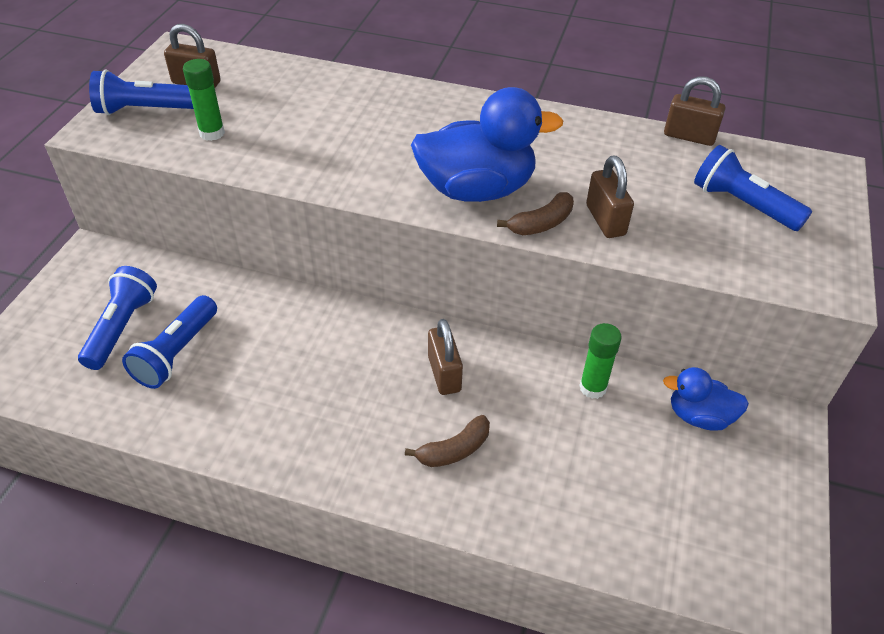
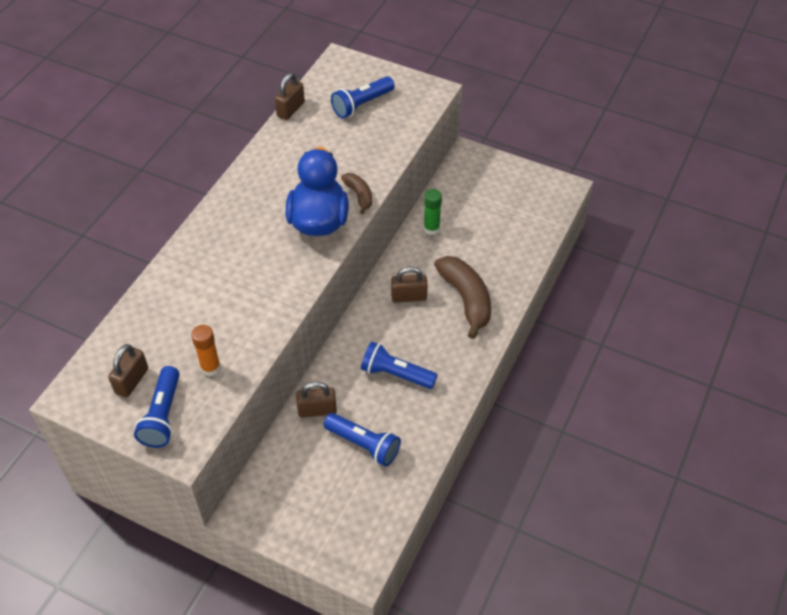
camera: 80 degrees left, 5 degrees up
blue flashlight [78,266,157,370] -> blue flashlight moved to [361,341,438,389]
green glue stick [183,59,225,141] -> orange glue stick [191,325,221,376]
brown banana [405,415,490,467] -> brown banana [434,256,491,339], size x1.86
brown padlock [586,156,634,238] -> brown padlock moved to [296,382,337,417]
blue duck [663,367,749,431] -> none

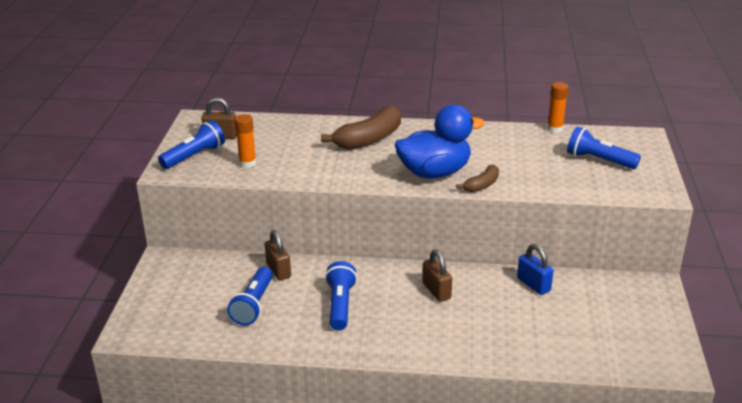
camera: 70 degrees right, 20 degrees down
blue flashlight [134,366,180,448] -> blue flashlight turned 150 degrees clockwise [158,120,225,169]
brown padlock [275,73,305,120] -> orange glue stick [547,82,568,133]
green glue stick [424,189,442,235] -> blue padlock [517,244,553,295]
brown banana [434,256,491,339] -> brown banana moved to [321,105,401,149]

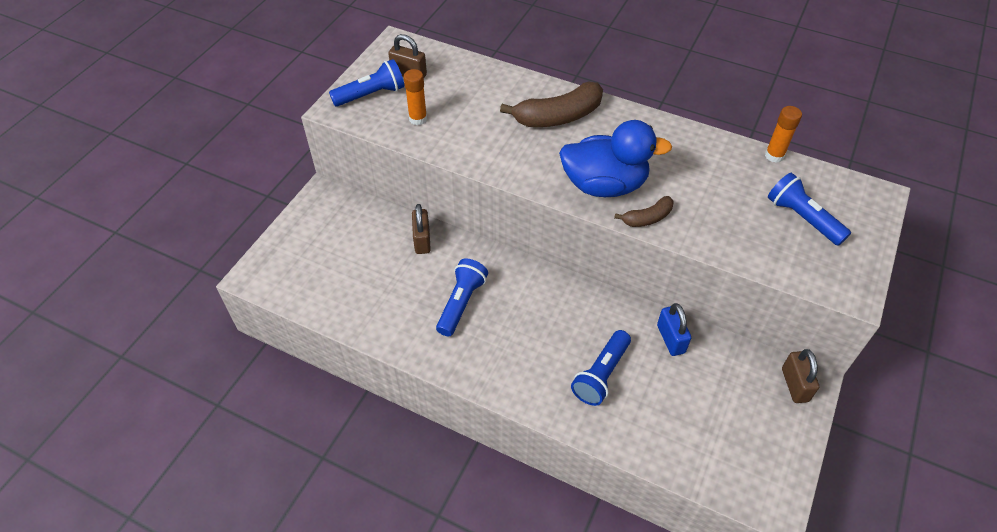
camera: 20 degrees right, 20 degrees up
blue flashlight [227,267,273,325] -> blue flashlight moved to [571,330,631,406]
brown padlock [423,250,452,302] -> brown padlock moved to [782,349,819,403]

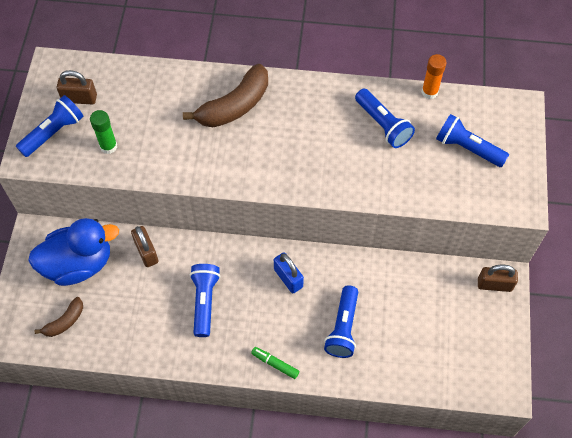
camera: 20 degrees left, 10 degrees up
orange glue stick [404,69,427,125] -> green glue stick [90,110,117,154]
blue duck [559,120,672,197] -> blue duck moved to [28,218,119,286]
brown banana [614,196,674,227] -> brown banana moved to [35,297,83,337]
blue padlock [657,303,691,356] -> blue padlock moved to [274,252,304,293]
brown padlock [782,349,819,403] -> brown padlock turned 60 degrees counterclockwise [478,265,518,292]
none -> green marker [251,347,299,379]
none -> blue flashlight [355,89,415,148]

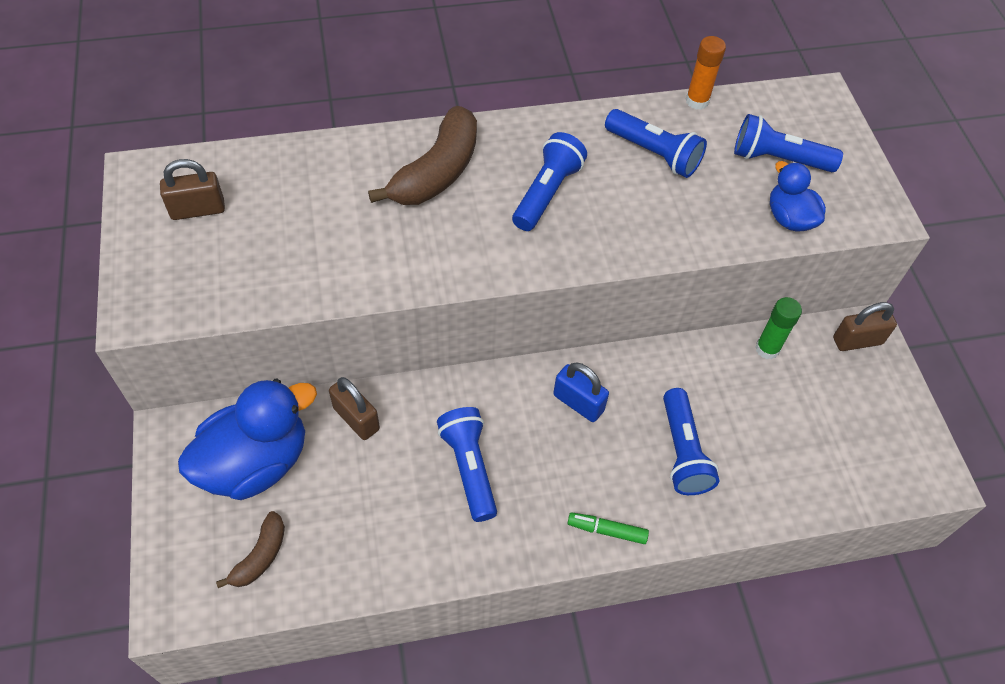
camera: 20 degrees left, 5 degrees down
blue flashlight [16,95,84,157] -> blue flashlight moved to [512,132,587,231]
green glue stick [90,110,117,154] -> green glue stick moved to [755,297,802,359]
none -> blue duck [770,161,826,232]

